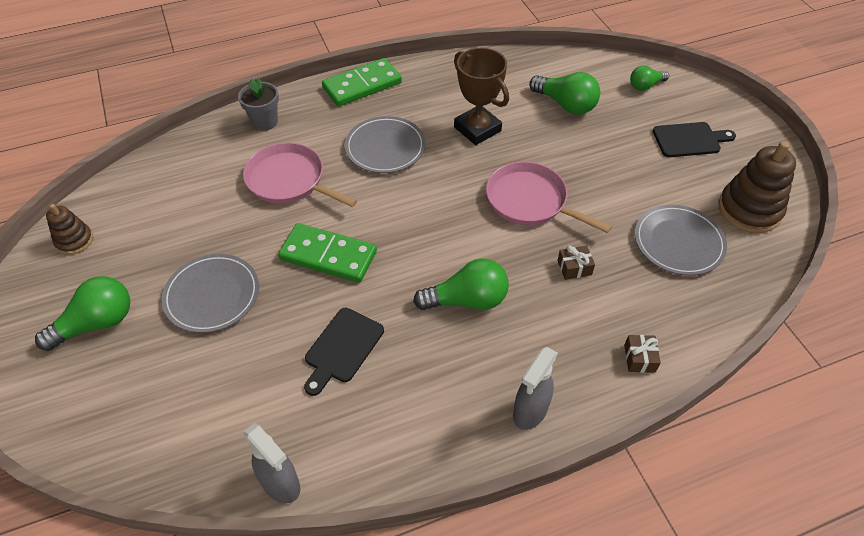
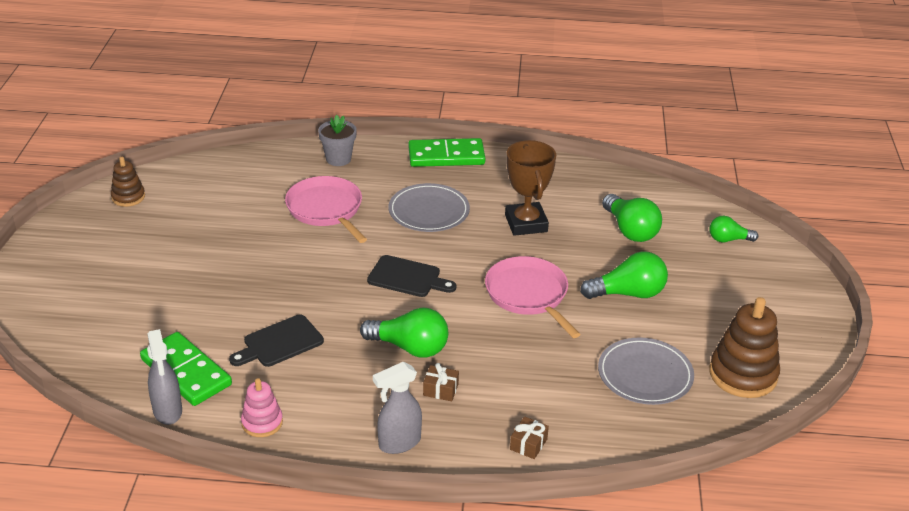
camera: 25 degrees right, 15 degrees down
green light bulb [35,276,130,351] -> green light bulb moved to [580,251,668,299]
grey plate [162,254,259,333] -> none
green domino [278,223,377,283] -> green domino moved to [140,332,232,406]
brown gift [557,246,595,280] -> brown gift moved to [423,363,459,401]
black cutting board [653,122,736,157] -> black cutting board moved to [367,255,456,297]
none -> pink stacking toy [241,378,283,437]

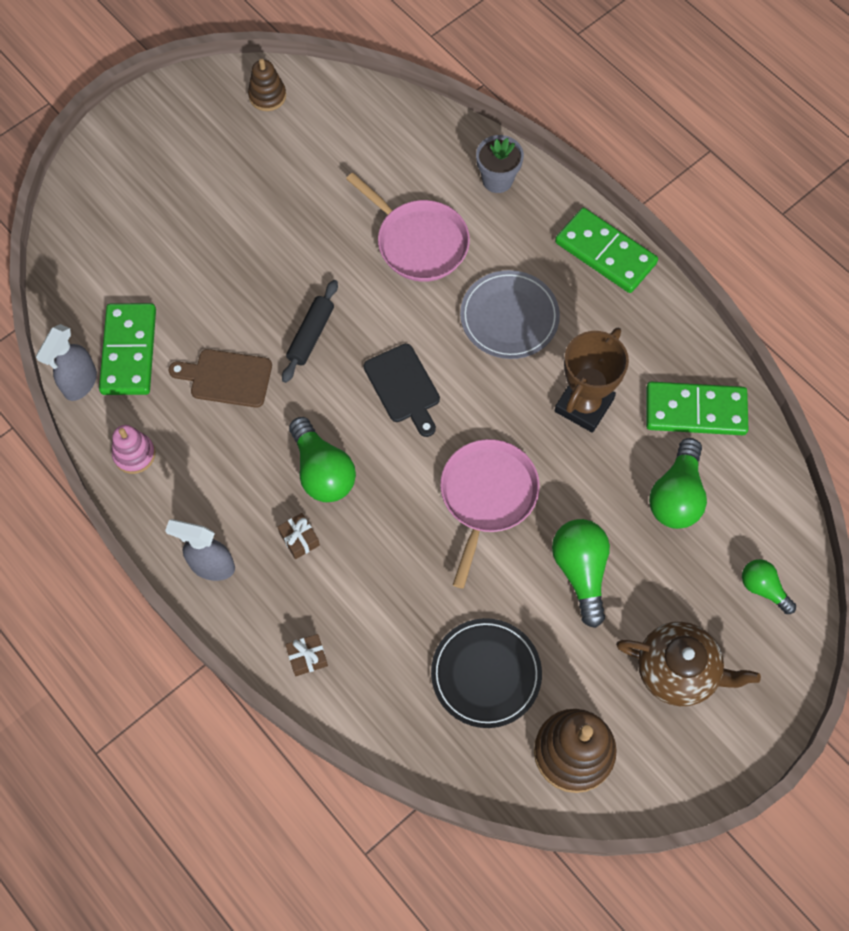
camera: 45 degrees right, 30 degrees up
black cutting board [229,315,324,367] -> brown cutting board [169,349,272,408]
pink pan [285,176,367,243] -> pink pan turned 120 degrees clockwise [346,172,470,282]
green light bulb [580,251,668,299] -> green light bulb turned 135 degrees counterclockwise [552,519,610,628]
grey plate [598,337,694,405] -> black plate [431,618,542,728]
none -> black rolling pin [282,280,338,383]
none -> brown teapot [616,622,761,706]
none -> green domino [646,381,749,435]

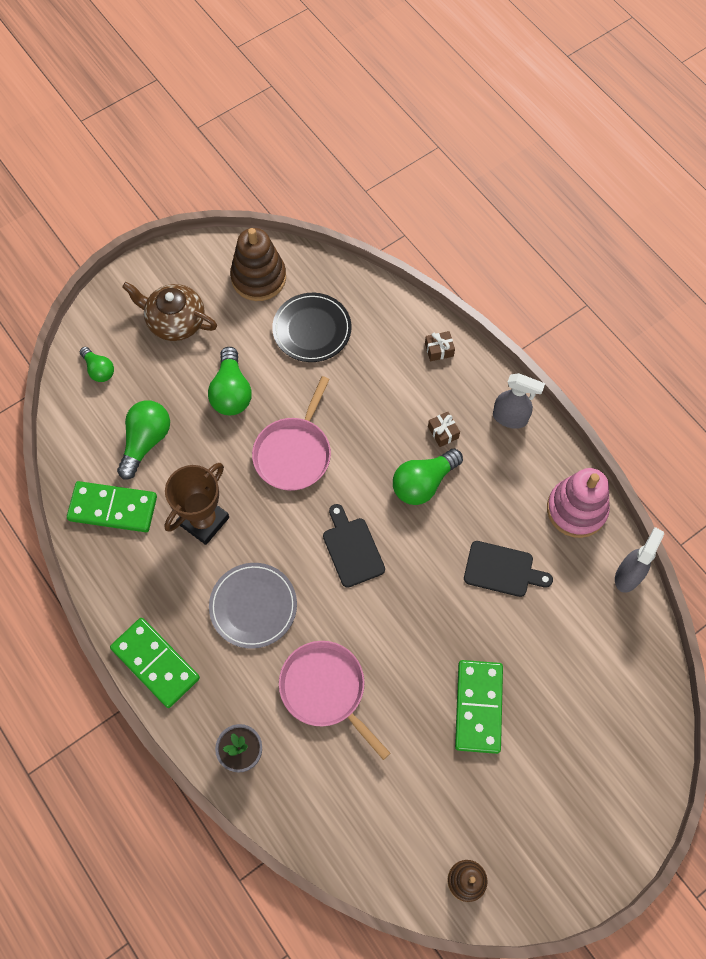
camera: 175 degrees left, 0 degrees up
green domino [99,303,156,395] -> green domino moved to [455,660,503,754]
pink stacking toy [112,425,155,474] -> pink stacking toy [547,468,610,538], size x1.75
brown cutting board [169,349,272,408] -> black cutting board [464,541,553,597]
black rolling pin [282,280,338,383] -> none
green light bulb [289,417,356,502] -> green light bulb turned 105 degrees counterclockwise [393,449,463,505]

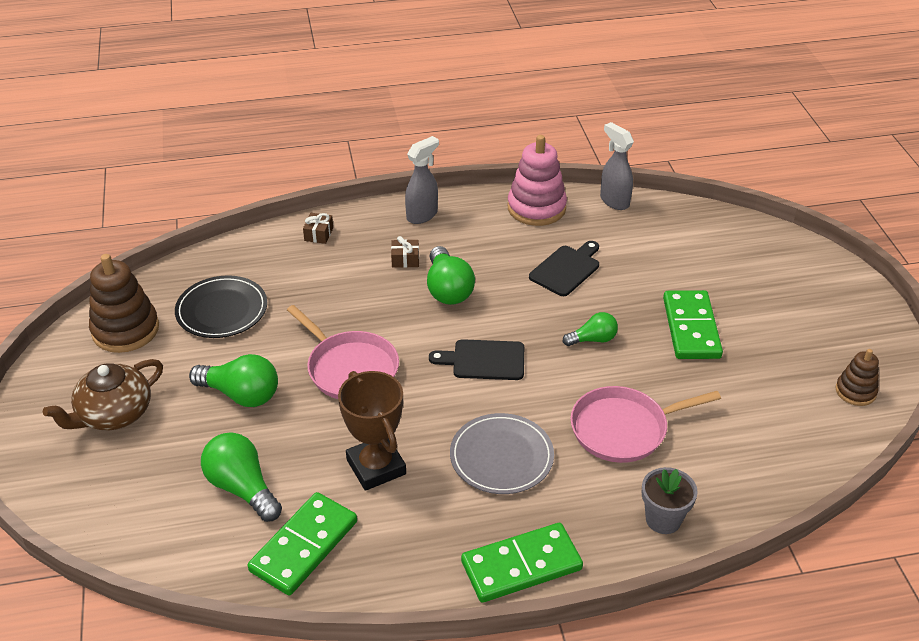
camera: 65 degrees left, 25 degrees down
green light bulb [80,347,114,382] -> green light bulb moved to [563,312,618,346]
green domino [455,660,503,754] -> green domino turned 60 degrees clockwise [663,290,723,359]

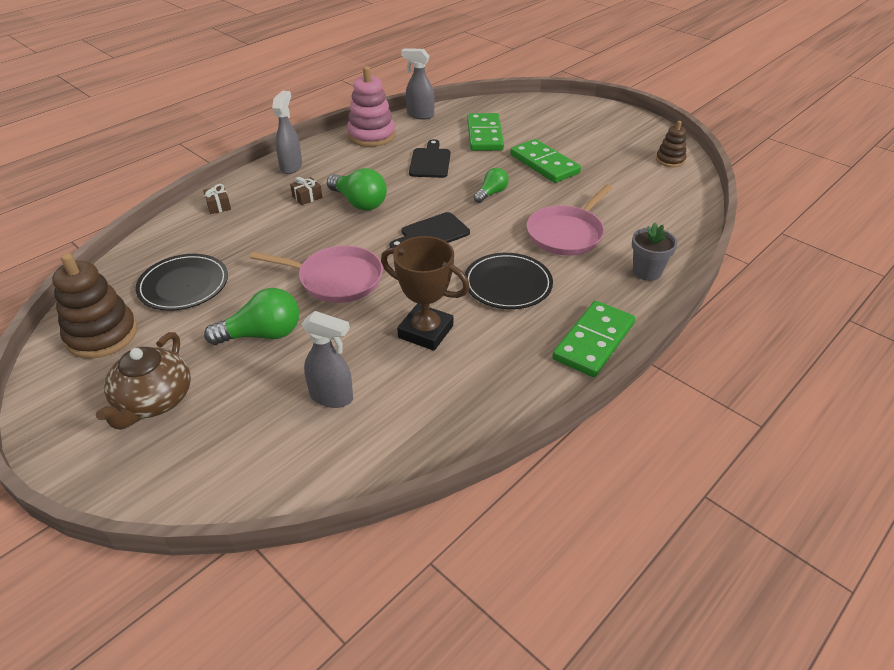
camera: 35 degrees left, 0 degrees up
green light bulb [201,433,282,522] -> grey spray bottle [302,311,353,408]
green domino [248,492,357,595] -> green domino moved to [467,113,504,151]
grey plate [450,413,554,494] -> black plate [465,253,553,309]

